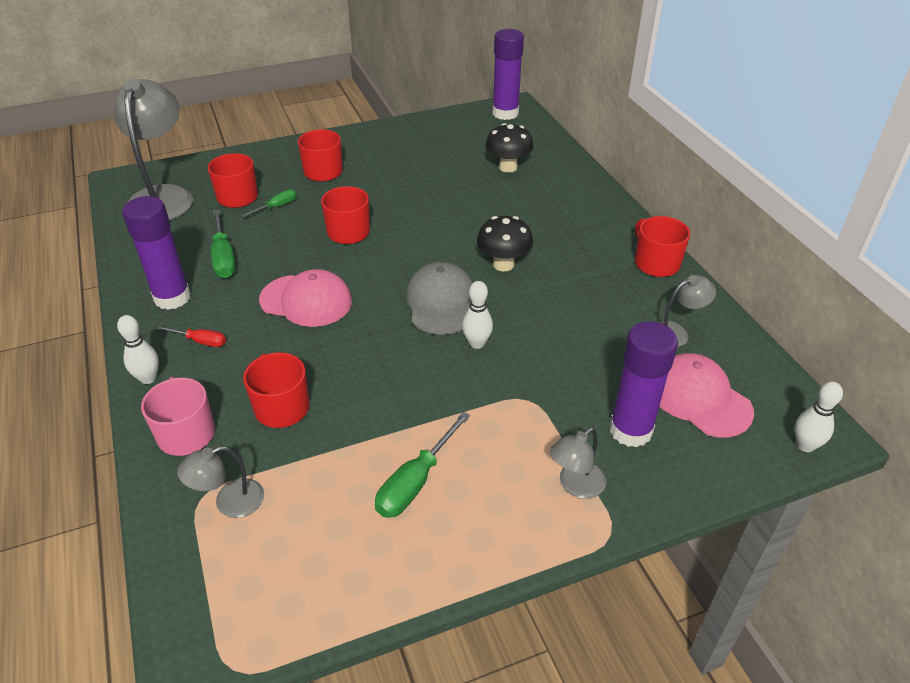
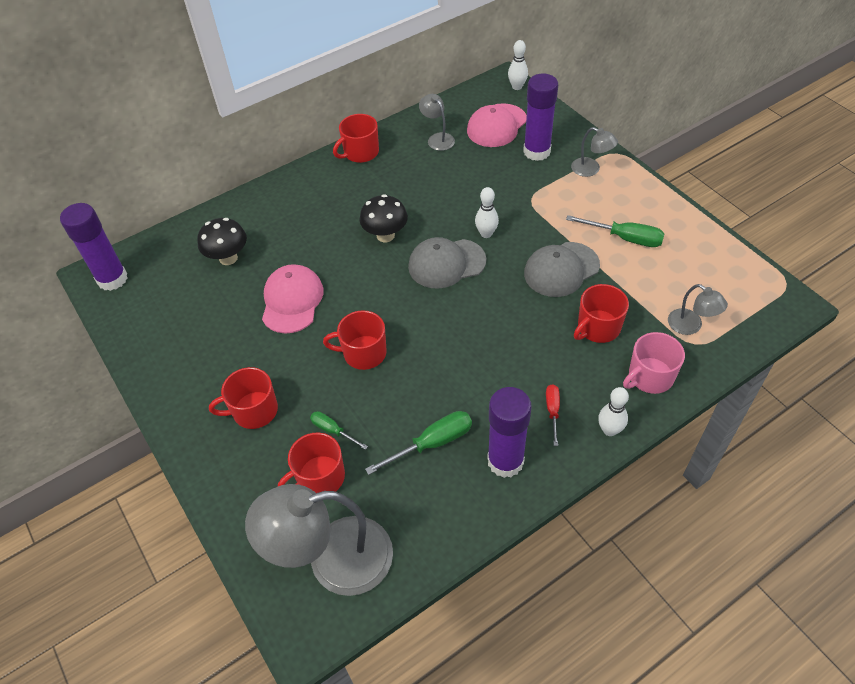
camera: 100 degrees left, 10 degrees up
pink cap [259,269,352,327] -> pink cap moved to [262,264,324,333]
none -> grey cap [524,242,600,297]

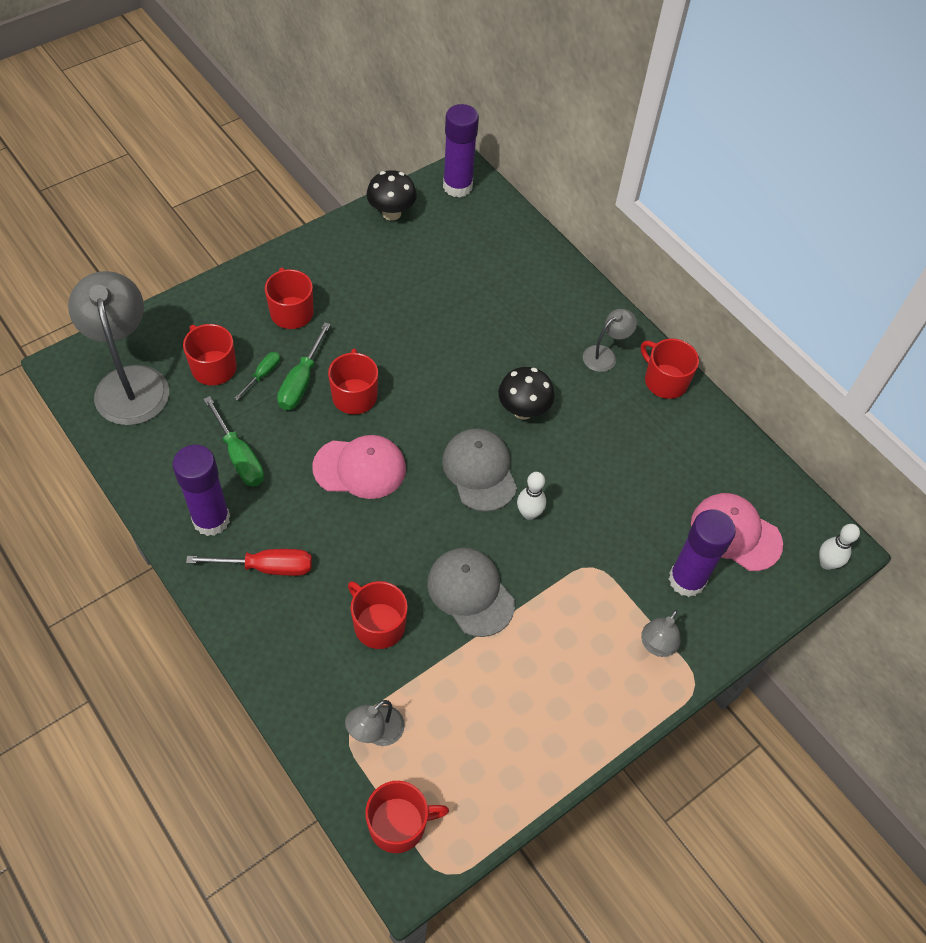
camera: 80 degrees right, 5 degrees up
black mushroom [197,218,247,265] -> black mushroom moved to [367,170,417,221]
pink cap [262,264,324,333] -> pink cap moved to [312,435,406,499]
grey lamp [419,94,455,151] -> grey lamp moved to [583,309,637,372]
red screwdriver [546,384,560,446] -> red screwdriver [186,549,312,576], size x1.67
green screwdriver [566,215,664,247] -> green screwdriver moved to [277,322,331,410]
white bowling pin [598,387,629,436] -> none
pink mug [623,332,685,394] -> none
none -> red mug [365,781,449,853]

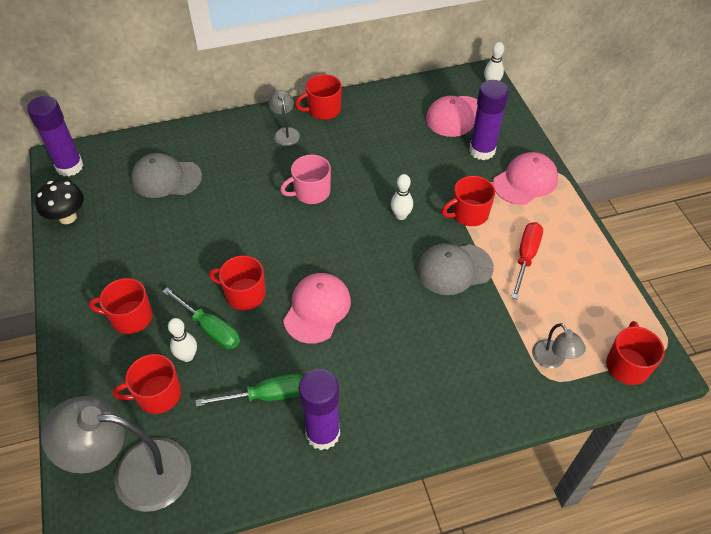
camera: 65 degrees left, 5 degrees down
red screwdriver [186,549,312,576] -> red screwdriver moved to [511,222,543,299]
green screwdriver [235,352,280,400] -> white bowling pin [168,318,197,362]
red mug [348,581,408,649] -> red mug moved to [442,176,495,226]
grey cap [442,428,517,512] -> grey cap moved to [131,153,202,198]
black mushroom [498,367,554,420] -> pink mug [280,155,331,204]
grey lamp [641,610,681,657] -> pink cap [493,152,558,205]

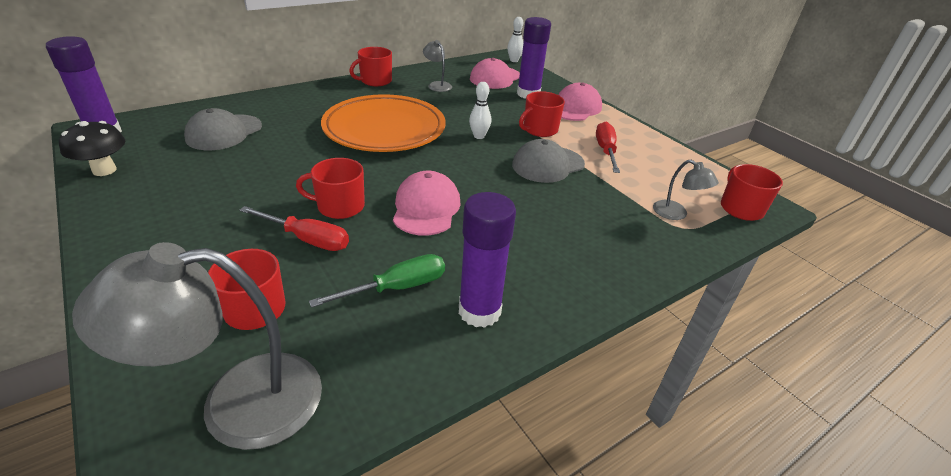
camera: 20 degrees left, 15 degrees down
red mug [89,278,153,334] -> none
grey cap [131,153,202,198] -> grey cap turned 45 degrees counterclockwise [184,108,262,150]
green screwdriver [162,287,240,349] -> red screwdriver [239,206,349,251]
white bowling pin [168,318,197,362] -> none
grey lamp [269,90,300,146] -> grey lamp moved to [423,40,452,92]
pink mug [280,155,331,204] -> orange plate [321,94,446,152]

